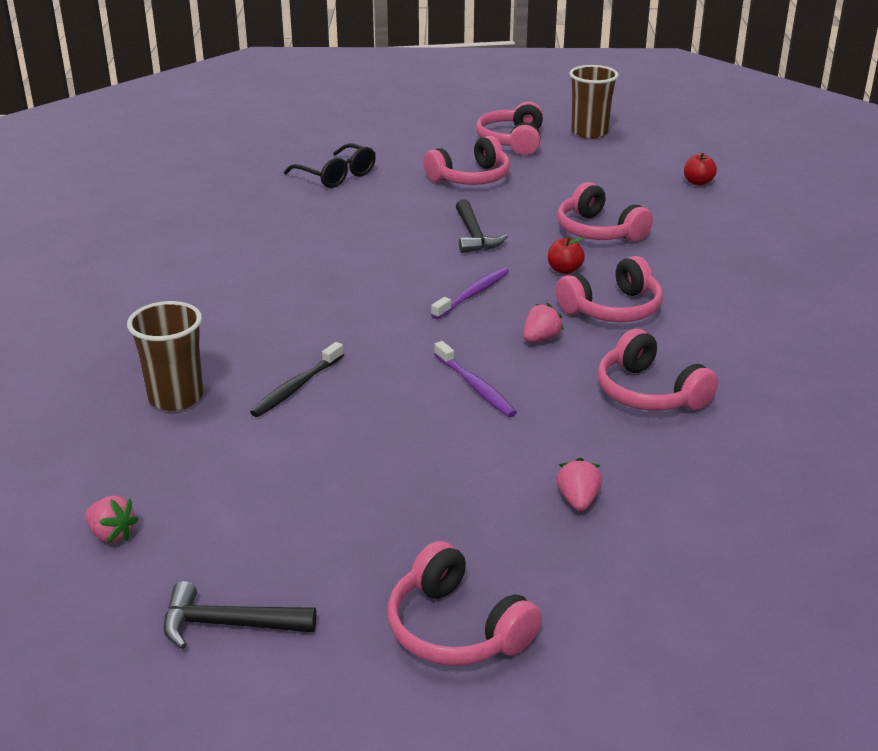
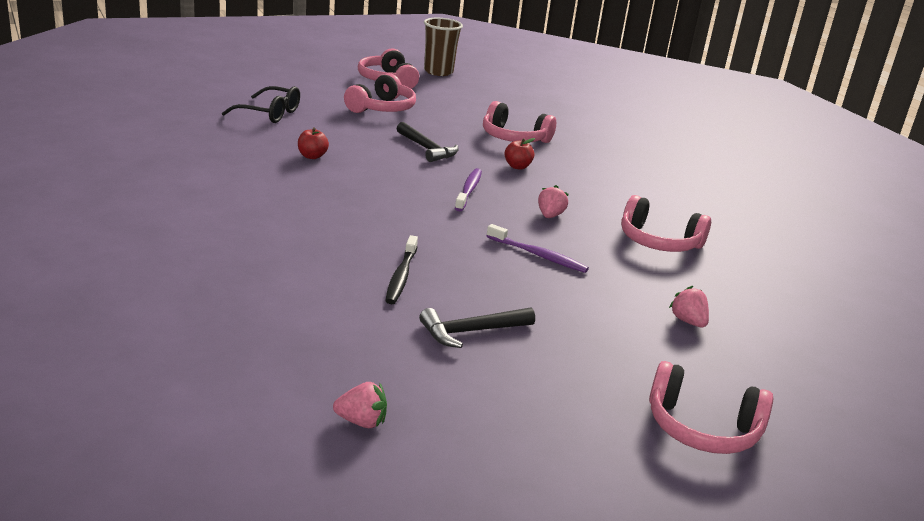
camera: 30 degrees left, 5 degrees down
brown cup [127,301,203,411] -> none
black hammer [163,581,316,649] -> black hammer moved to [419,307,535,348]
pink headphones [556,256,663,322] -> none
red apple [684,153,717,186] -> red apple moved to [298,127,329,159]

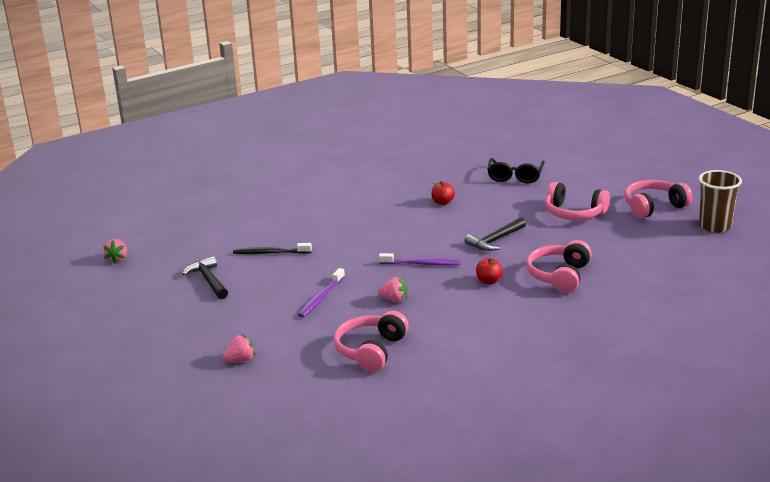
camera: 90 degrees right, 0 degrees up
pink headphones [649,361,773,454] -> none

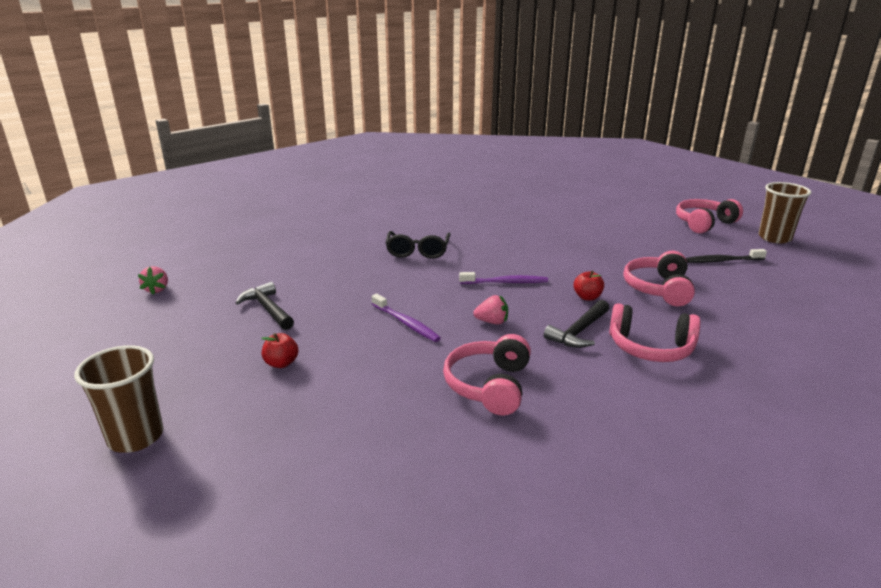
camera: 10 degrees left, 0 degrees up
pink strawberry [223,334,255,362] -> none
black toothbrush [233,243,312,254] -> black toothbrush moved to [686,249,767,263]
purple toothbrush [298,268,345,317] -> purple toothbrush turned 60 degrees counterclockwise [372,294,441,342]
red apple [431,181,455,205] -> red apple moved to [261,333,298,368]
black hammer [465,217,526,251] -> black hammer moved to [544,300,609,348]
black glasses [487,158,545,184] -> black glasses moved to [386,231,450,259]
pink headphones [545,182,610,220] -> pink headphones moved to [609,303,700,362]
none -> brown cup [74,345,163,453]

